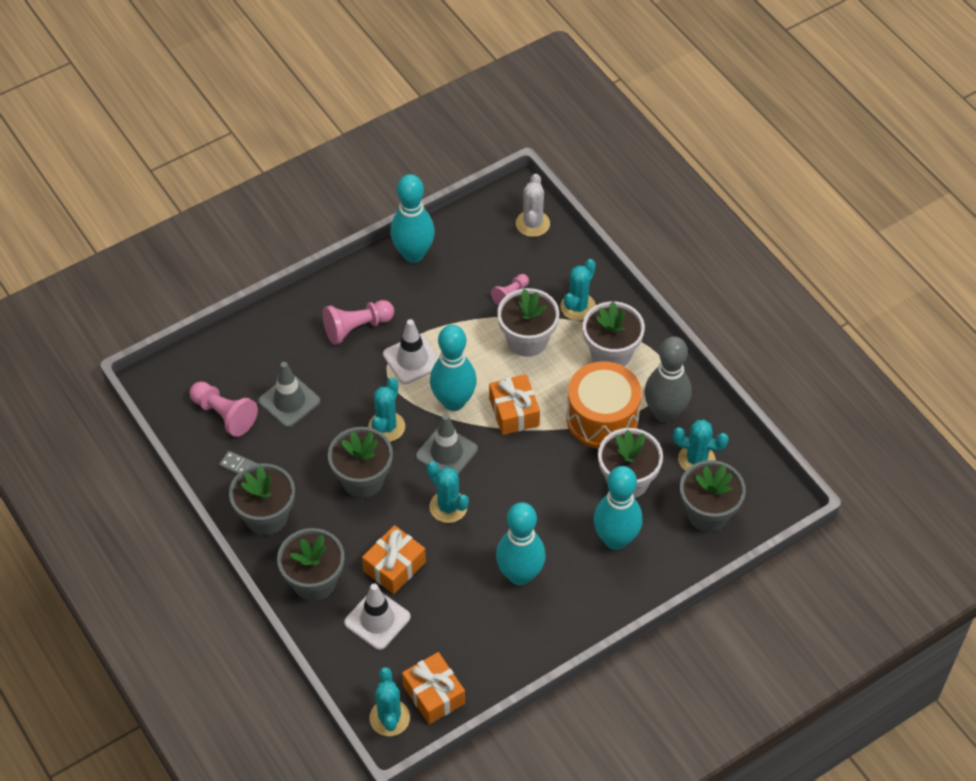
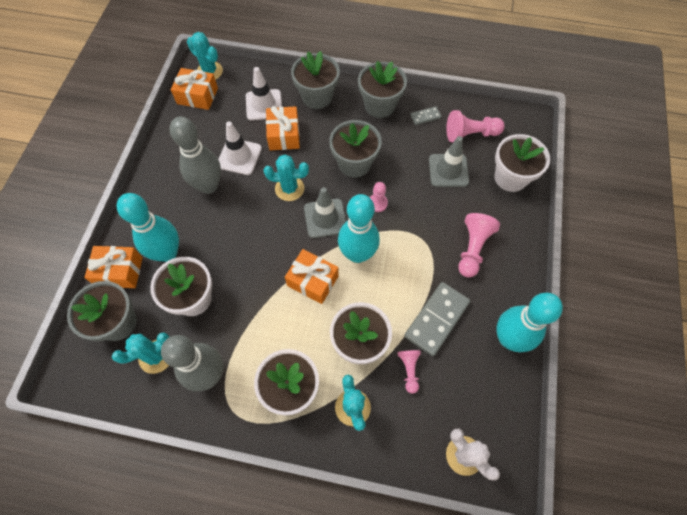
camera: 135 degrees right, 10 degrees up
turquoise cactus [368,377,405,442] -> pink pawn [370,182,388,212]
white traffic cone [383,319,439,384] -> white traffic cone moved to [218,121,262,175]
turquoise bowling pin [496,502,546,586] -> grey bowling pin [170,116,221,194]
orange drum [566,361,642,449] -> none
none -> orange gift [85,246,143,288]
none -> grey domino [404,282,470,356]
none -> white flower pot [494,134,550,192]

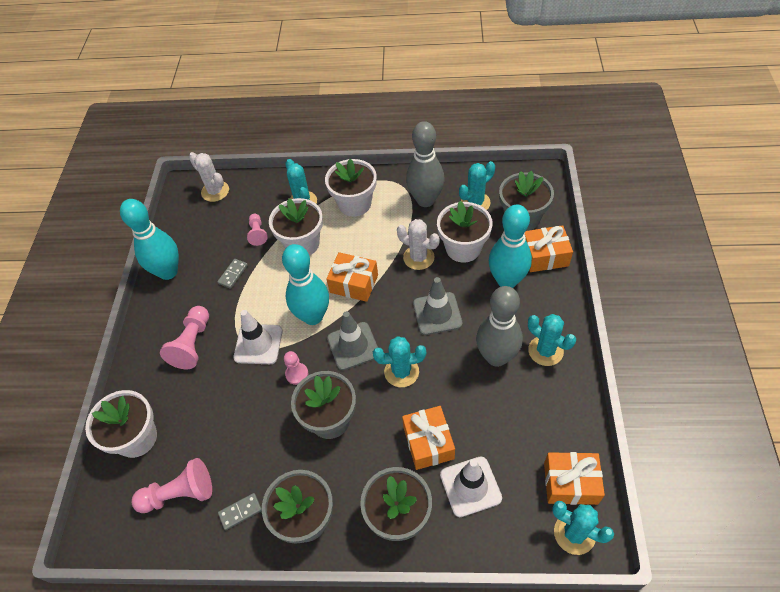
camera: 175 degrees right, 10 degrees down
white traffic cone [218,121,262,175] -> white traffic cone moved to [233,310,282,364]
grey domino [404,282,470,356] -> grey domino [217,259,248,289], size x0.49
grey traffic cone [429,136,469,187] -> grey traffic cone moved to [413,277,463,335]
none -> white cactus [397,219,440,270]
none -> turquoise cactus [528,314,576,366]

